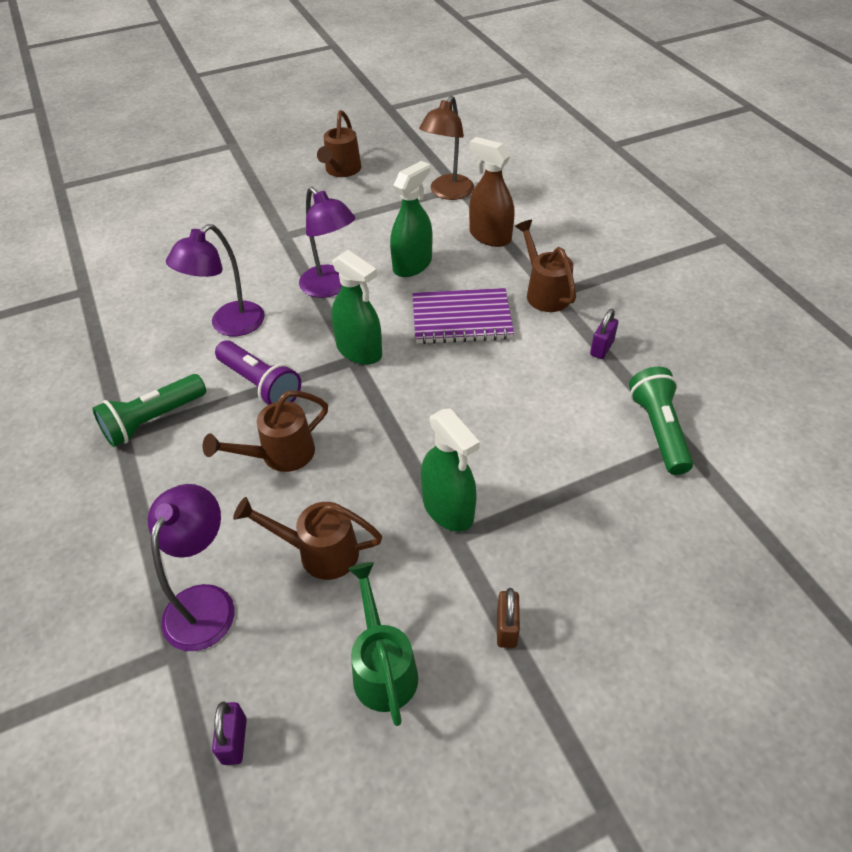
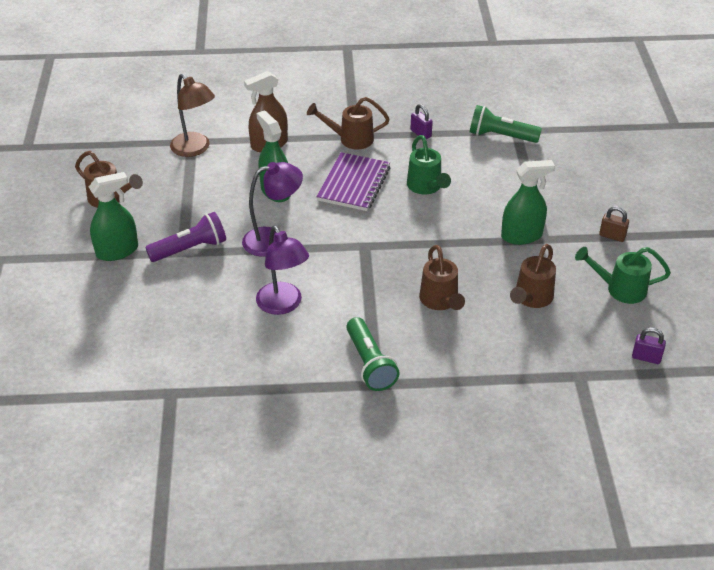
camera: 70 degrees left, 5 degrees down
purple lamp [148,484,235,651] -> none
purple flashlight [215,340,301,406] -> purple flashlight moved to [145,212,226,262]
green spray bottle [331,250,382,365] -> green spray bottle moved to [89,172,138,261]
none -> green watering can [407,135,451,195]

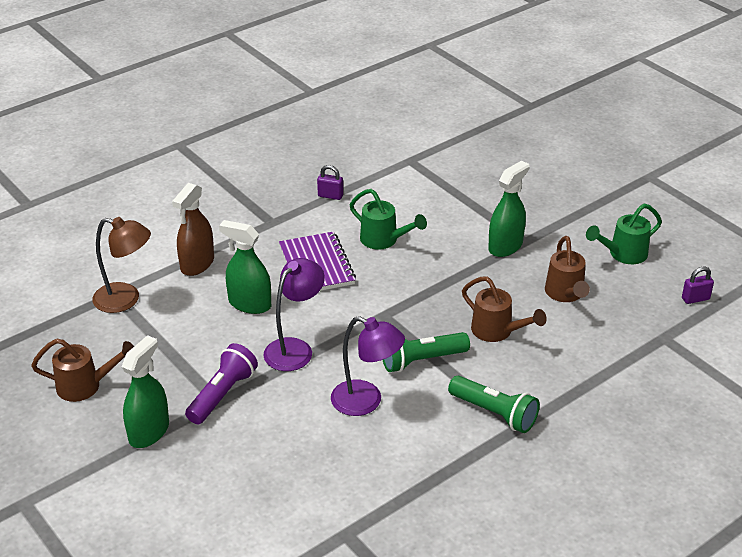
camera: 35 degrees left, 5 degrees down
brown watering can [307,97,390,149] -> none
green flashlight [470,105,542,143] -> green flashlight moved to [383,332,470,372]
brown padlock [599,206,629,242] -> none

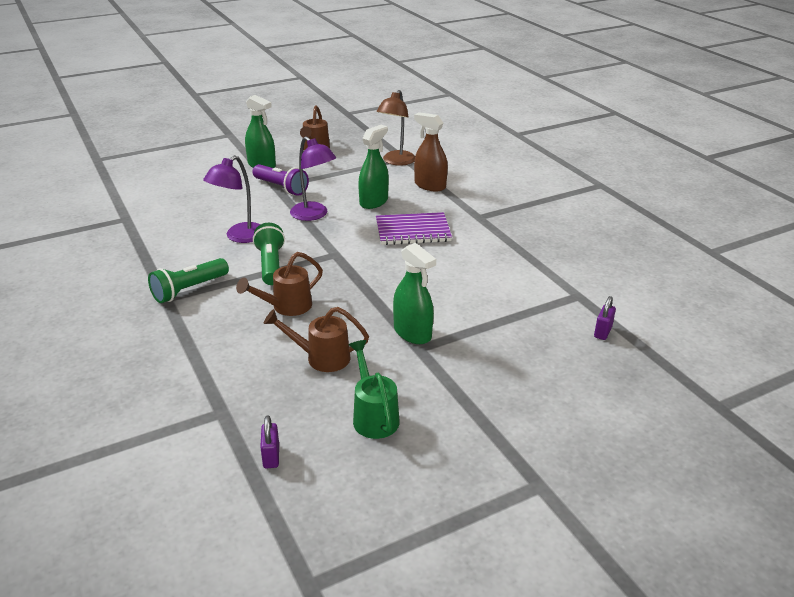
camera: 100 degrees right, 5 degrees down
purple padlock [317,165,343,200] -> purple padlock moved to [594,296,616,340]
green watering can [350,189,427,250] -> none

